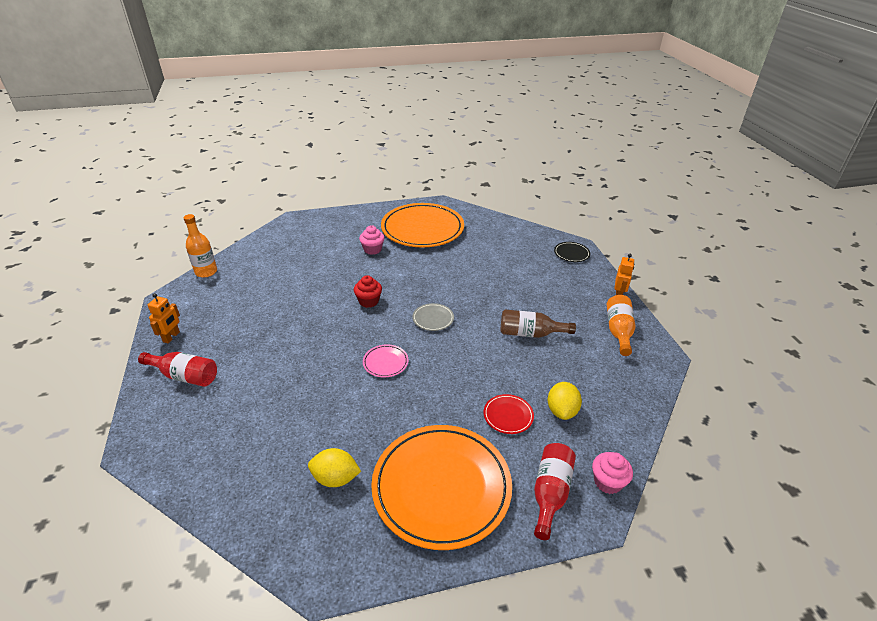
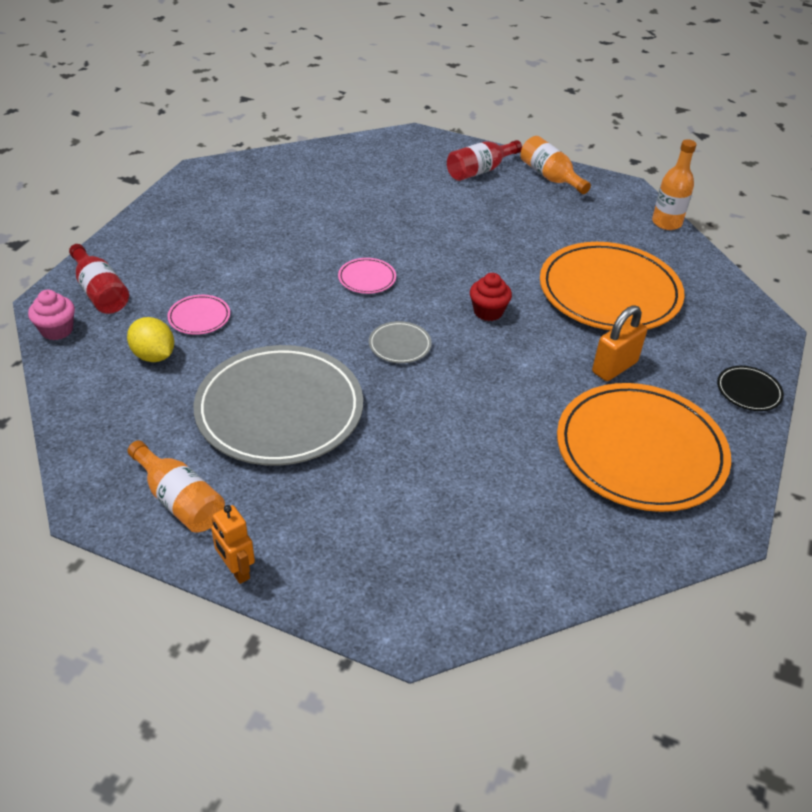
camera: 125 degrees right, 5 degrees up
orange robot [148,293,180,343] -> orange bottle [521,136,591,194]
yellow lemon [308,448,361,487] -> none
pink cupcake [359,225,385,255] -> orange padlock [592,305,647,381]
orange plate [371,425,512,550] -> orange plate moved to [540,242,685,330]
red plate [484,394,534,434] -> pink plate [167,295,230,335]
brown bottle [501,310,576,338] -> grey plate [194,345,363,466]
black plate [554,242,591,262] -> black plate moved to [717,366,784,411]

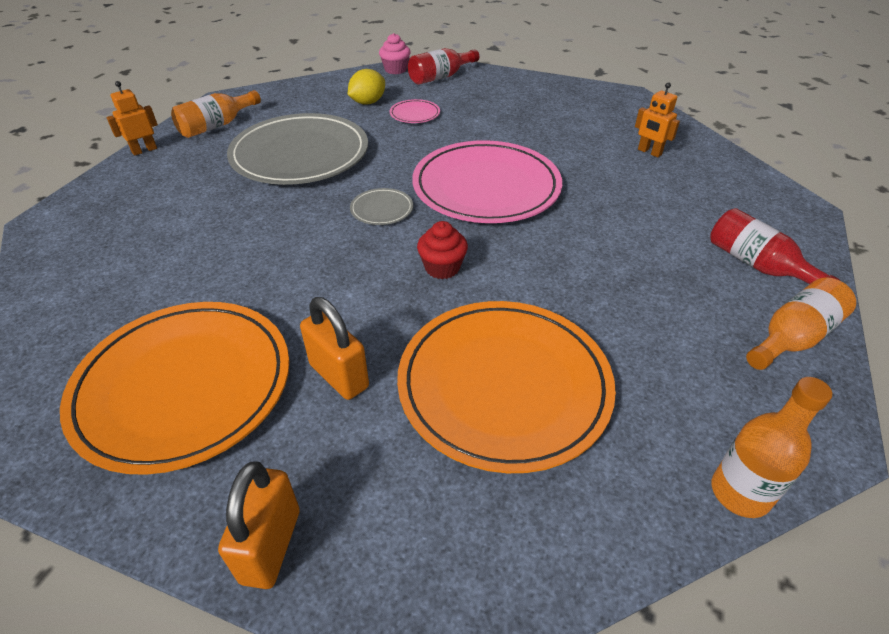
camera: 90 degrees right, 0 degrees up
pink plate [338,258,396,294] -> pink plate [412,140,562,223], size x2.45
black plate [717,366,784,411] -> orange padlock [218,461,300,589]
none -> orange robot [635,82,680,157]

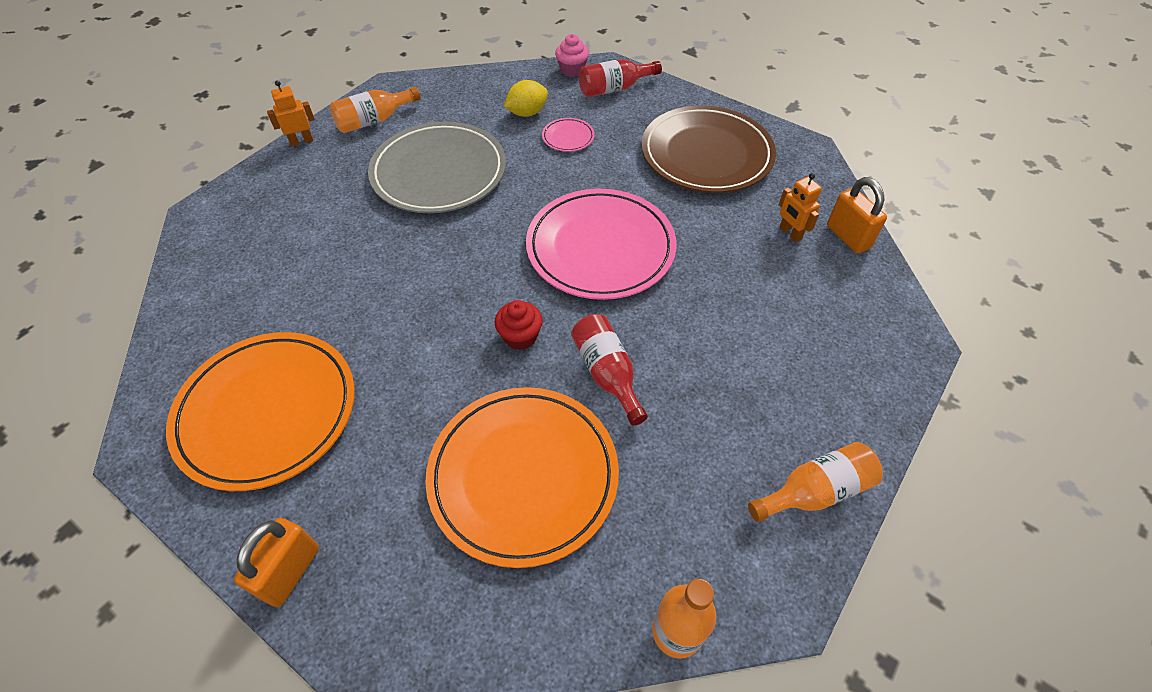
camera: 15 degrees right, 10 degrees up
orange padlock [300,297,369,400] -> orange padlock moved to [827,177,887,253]
grey plate [350,188,413,225] -> none
red bottle [710,208,840,284] -> red bottle moved to [571,314,648,426]
none -> brown plate [642,105,776,193]

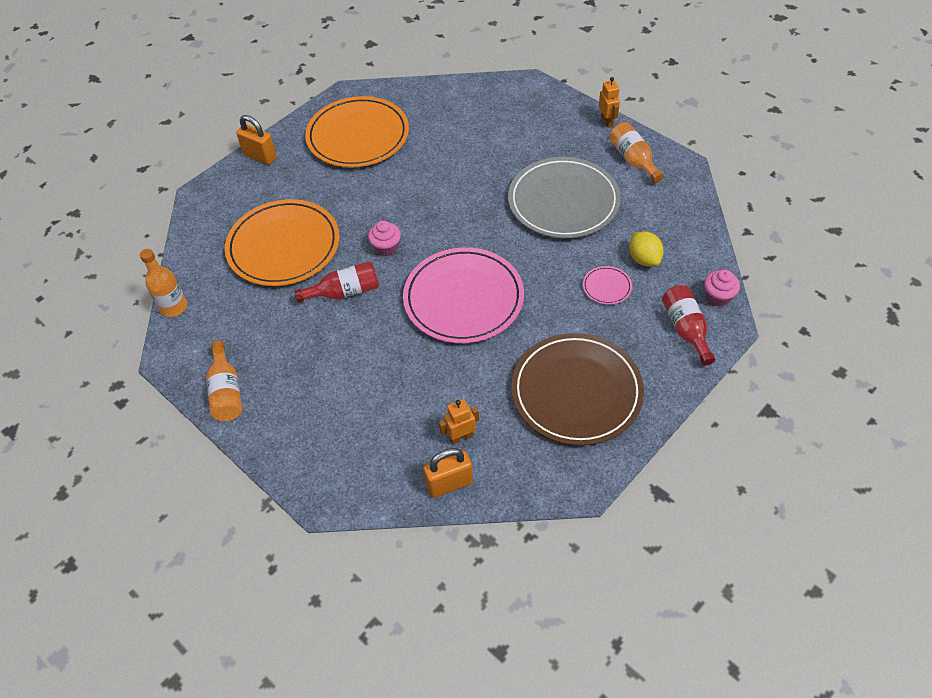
camera: 100 degrees right, 0 degrees up
red cupcake [495,300,543,350] -> pink cupcake [368,220,401,256]

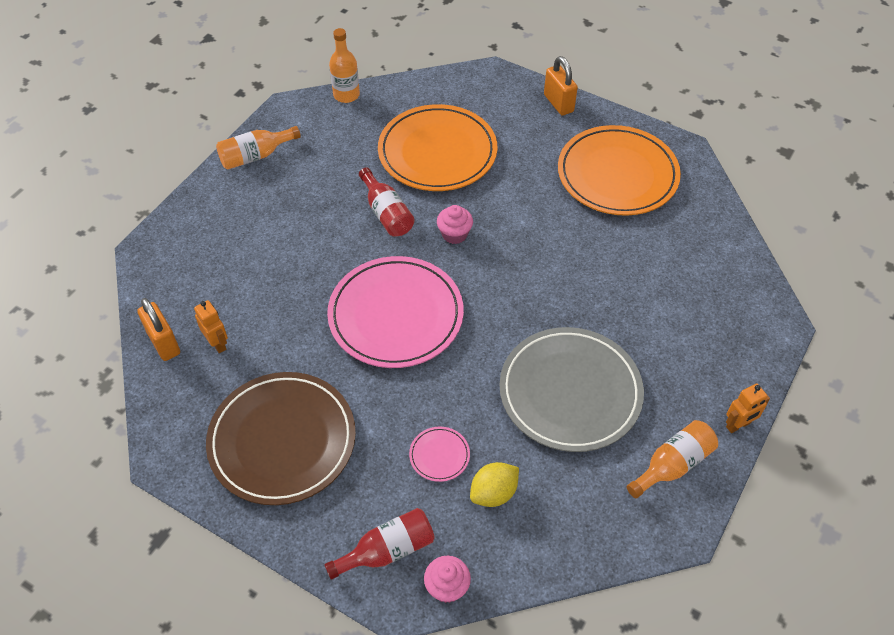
camera: 75 degrees right, 0 degrees up
orange padlock [236,115,277,165] -> orange padlock turned 45 degrees counterclockwise [544,56,578,116]

